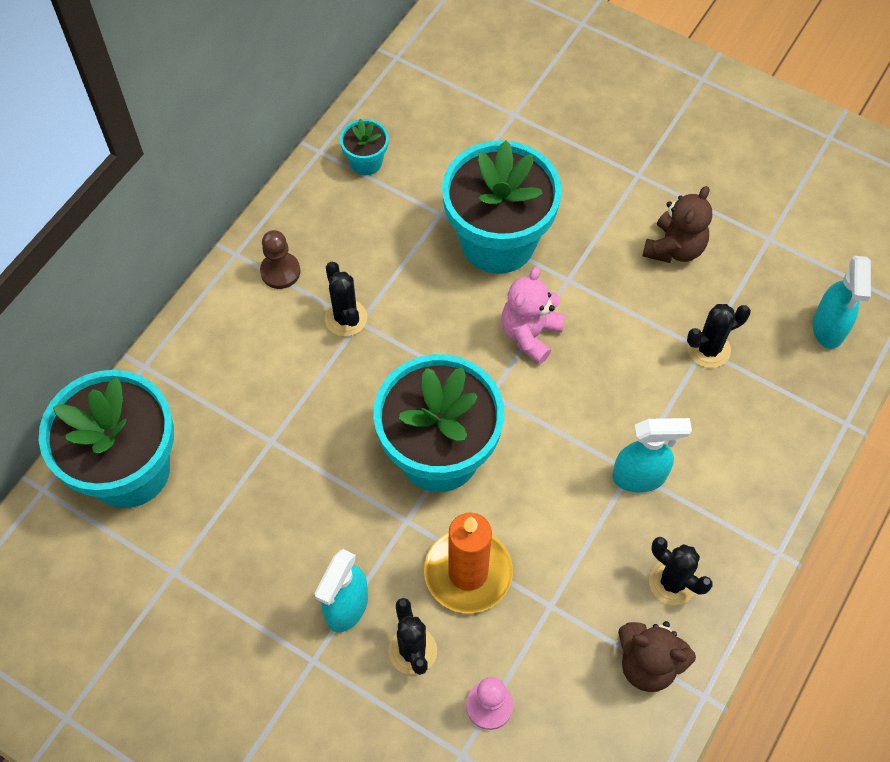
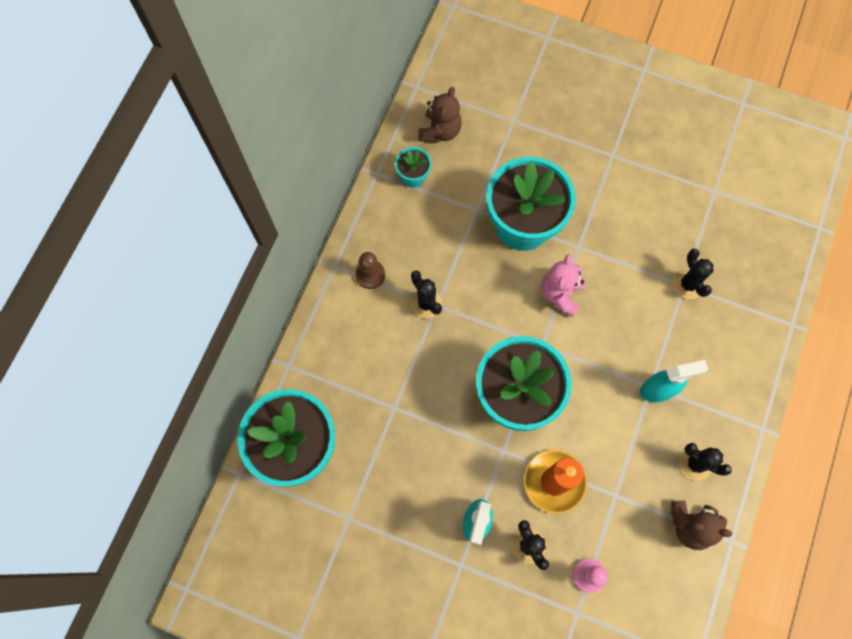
camera: 10 degrees left, 10 degrees up
brown teddy bear [643,186,712,263] -> brown teddy bear moved to [418,87,462,143]
black cactus [687,304,751,368] -> black cactus turned 75 degrees counterclockwise [673,248,714,299]
turquoise spray bottle [813,256,871,349] -> none

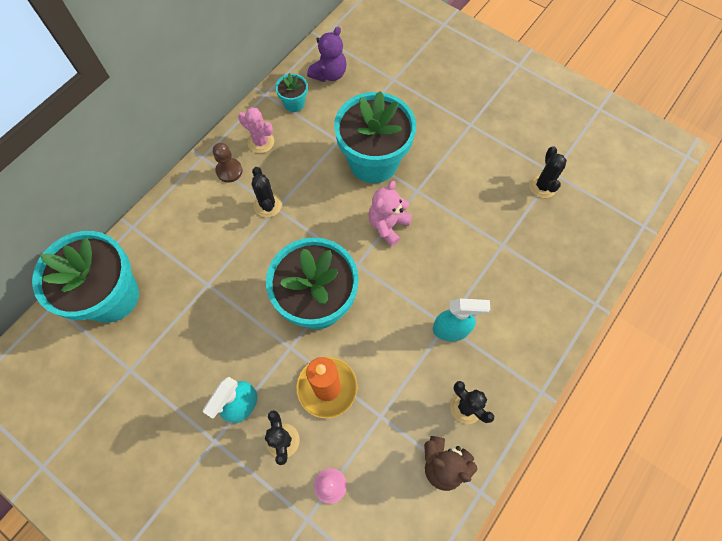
camera: 15 degrees right, 5 degrees down
brown teddy bear [418,87,462,143] -> purple teddy bear [307,27,347,82]
black cactus [673,248,714,299] -> black cactus moved to [529,146,567,198]
none -> pink cactus [238,107,274,153]

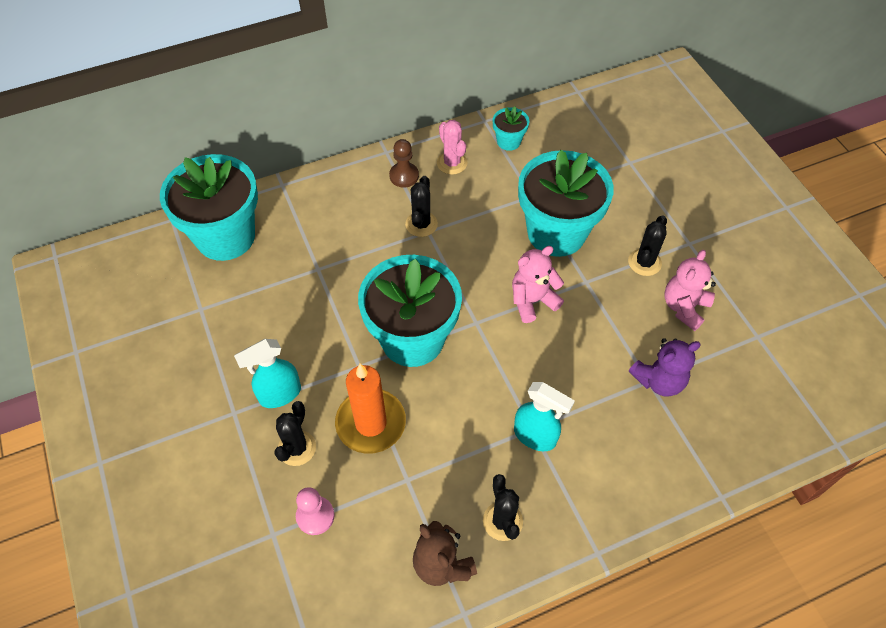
camera: 30 degrees right, 10 degrees down
purple teddy bear [307,27,347,82] -> purple teddy bear moved to [629,338,701,396]
black cactus [529,146,567,198] -> black cactus moved to [628,215,667,276]
none -> pink teddy bear [664,250,716,331]

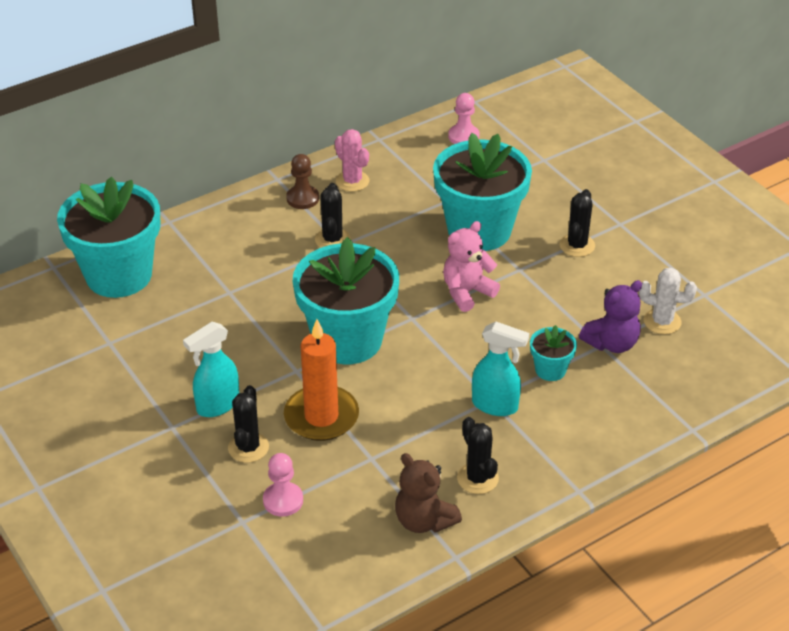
camera: 10 degrees left, 15 degrees down
turquoise flower pot [493,106,529,151] -> turquoise flower pot moved to [530,325,577,381]
pink teddy bear [664,250,716,331] -> none
none -> pink pawn [448,93,479,144]
none -> white cactus [639,268,697,334]

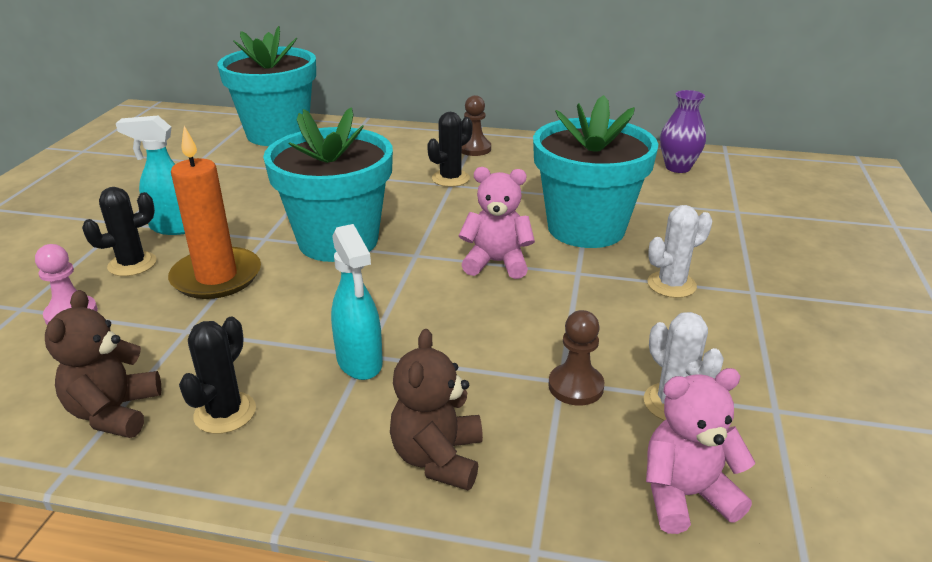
camera: 45 degrees right, 10 degrees down
pink cactus [335,129,369,192] -> none
pink pawn [448,93,479,144] -> purple vase [660,90,706,173]
turquoise flower pot [530,325,577,381] -> none
black cactus [559,189,595,257] -> white cactus [648,205,712,298]
purple teddy bear [579,280,642,353] -> brown pawn [548,310,604,406]
none -> brown teddy bear [390,329,483,490]
none -> pink teddy bear [646,368,755,534]

